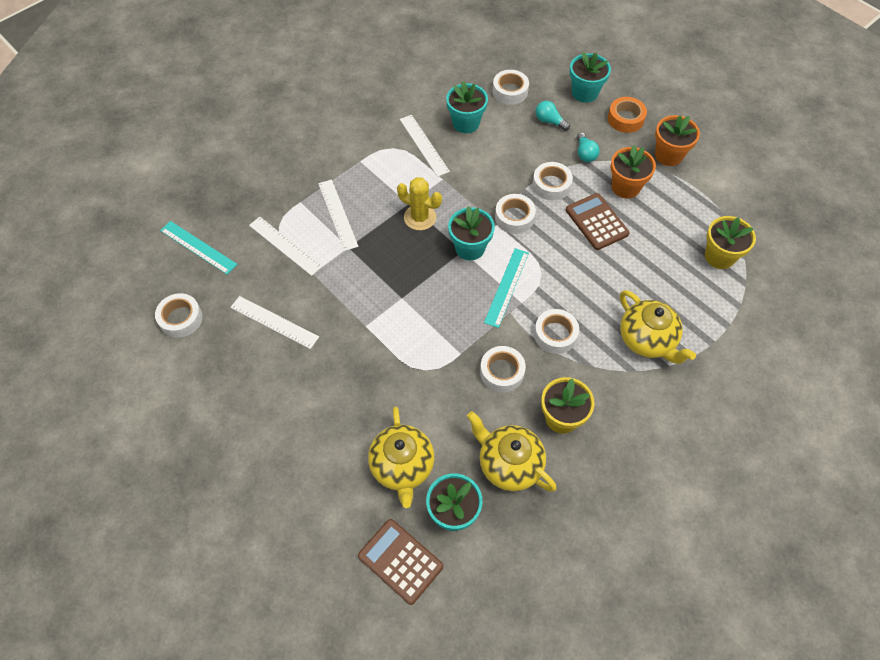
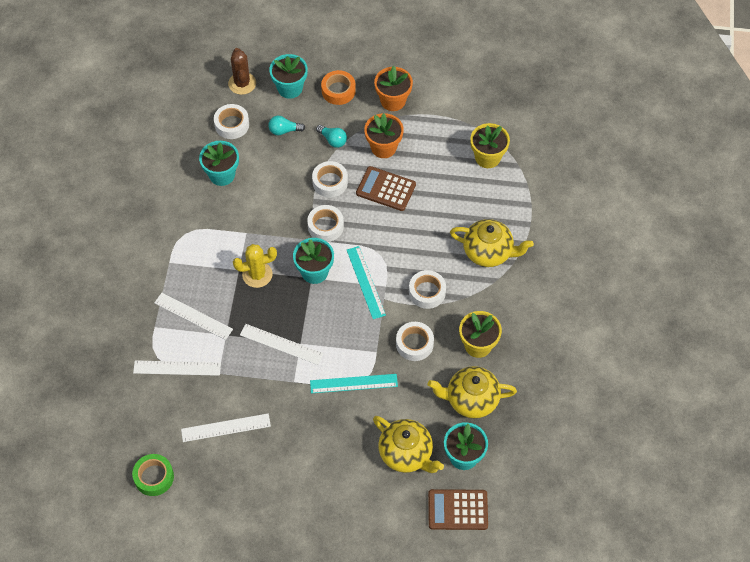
camera: 40 degrees left, 0 degrees up
white tape [155,293,203,338] -> green tape [132,454,174,496]
turquoise ruler [160,221,237,275] -> turquoise ruler moved to [310,374,398,393]
white ruler [400,115,450,177] -> white ruler moved to [240,324,324,365]
none -> brown cactus [228,48,256,95]

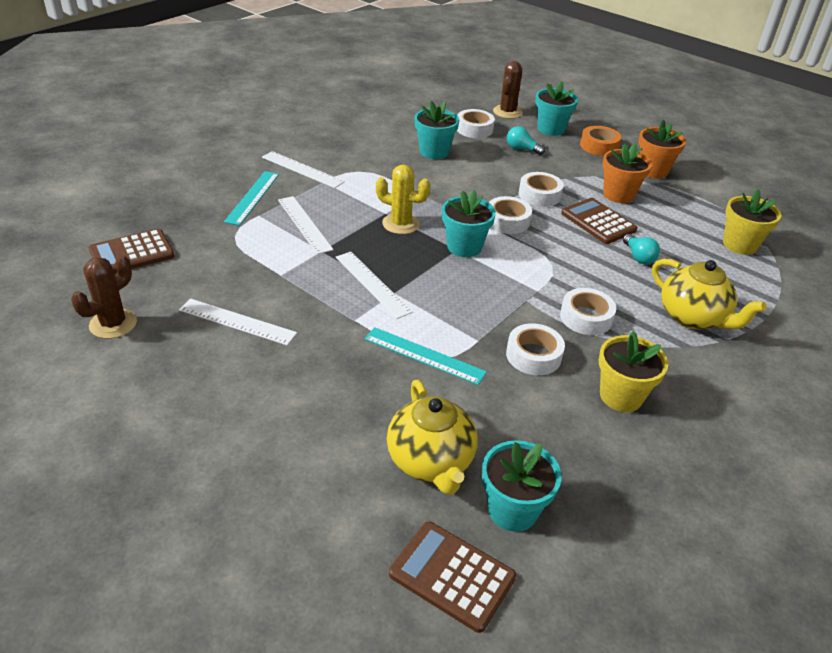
camera: 30 degrees right, 20 degrees down
green tape [132,454,174,496] -> brown cactus [71,255,137,339]
white ruler [133,360,221,376] -> white ruler moved to [262,151,345,188]
turquoise light bulb [316,125,347,148] -> turquoise light bulb moved to [623,234,660,264]
turquoise ruler [347,246,386,319] -> turquoise ruler moved to [224,171,279,226]
yellow teapot [428,366,517,418] -> none
none -> brown calculator [89,229,175,273]

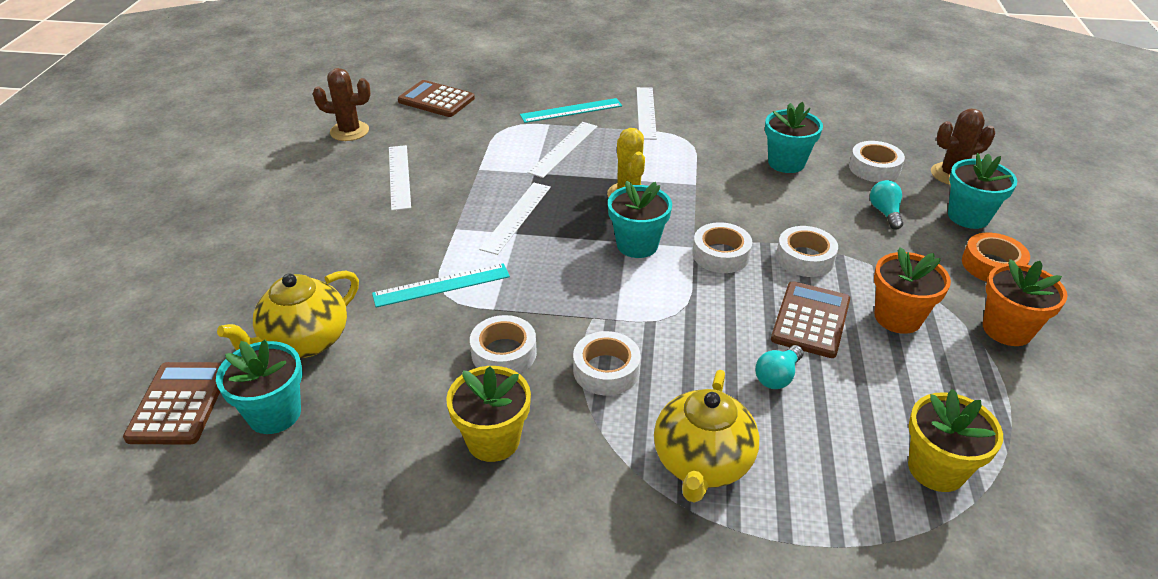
camera: 60 degrees right, 0 degrees up
turquoise ruler [364,327,487,385] -> turquoise ruler turned 75 degrees clockwise [372,263,510,308]

